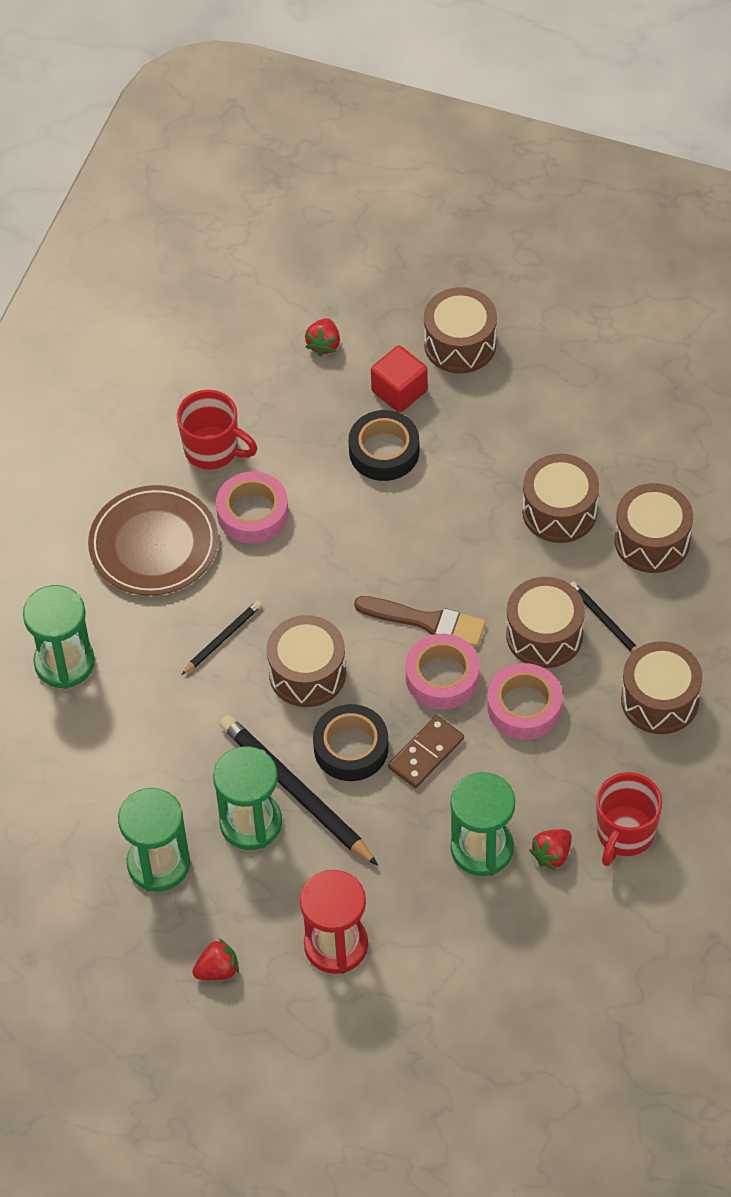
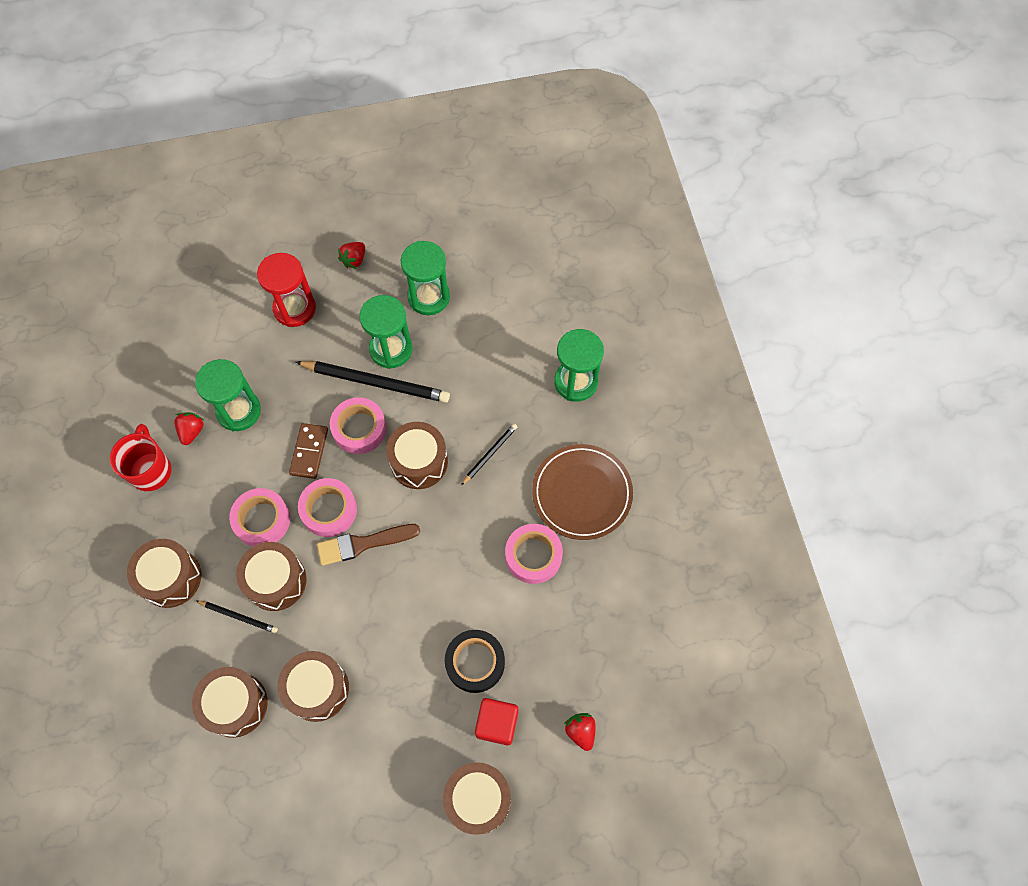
camera: 145 degrees right, 10 degrees up
red mug [176,390,257,470] -> none
black pencil [181,600,262,675] -> black pencil turned 150 degrees counterclockwise [461,424,517,485]
black tape [313,704,389,781] -> pink tape [330,397,387,454]

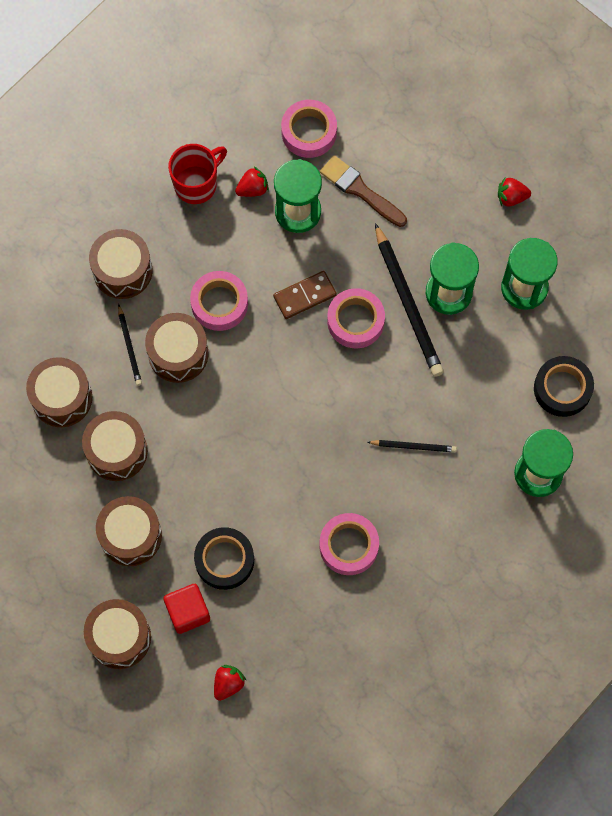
camera: 55 degrees right, 5 degrees up
red hourglass [257,253,316,327] -> none
pink tape [298,478,357,537] -> pink tape moved to [281,100,337,158]
brown brush [317,524,420,566] -> brown brush moved to [320,155,407,227]
brown drum [386,422,448,489] -> brown drum moved to [96,496,162,566]
brown plate [532,444,633,540] -> none
none -> black tape [534,356,594,417]

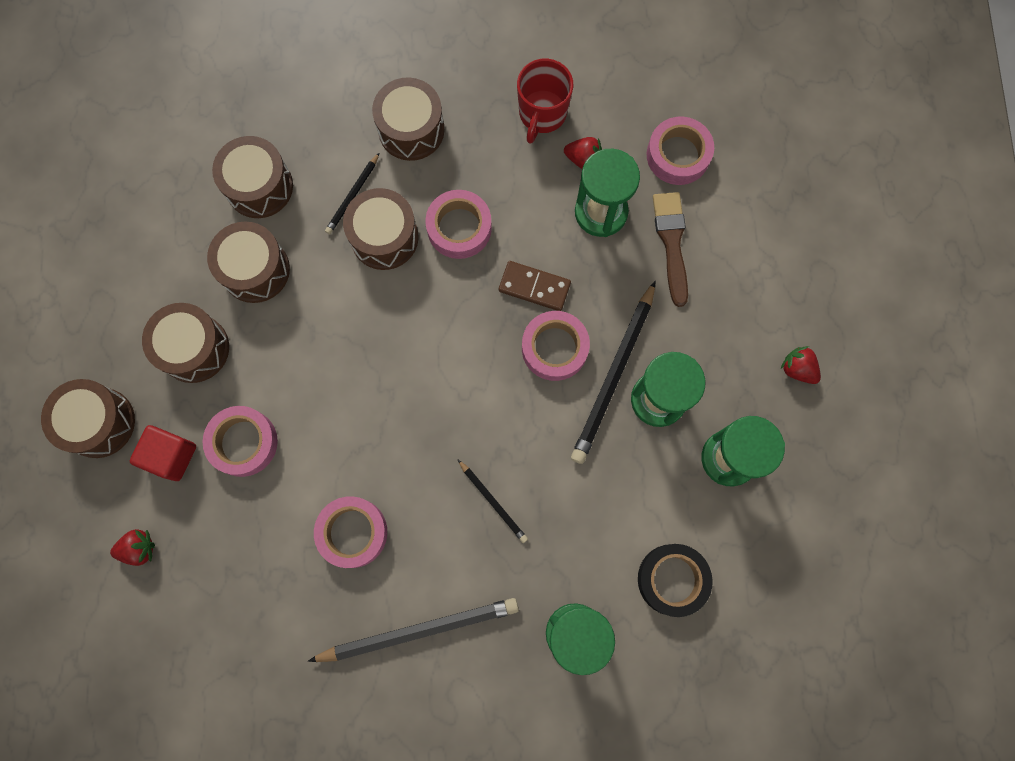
camera: 45 degrees right, 5 degrees up
red mug [168,144,227,204] -> red mug turned 105 degrees clockwise [517,59,573,144]
black tape [194,527,254,590] -> pink tape [203,406,278,477]
none -> black pencil [308,598,519,662]

